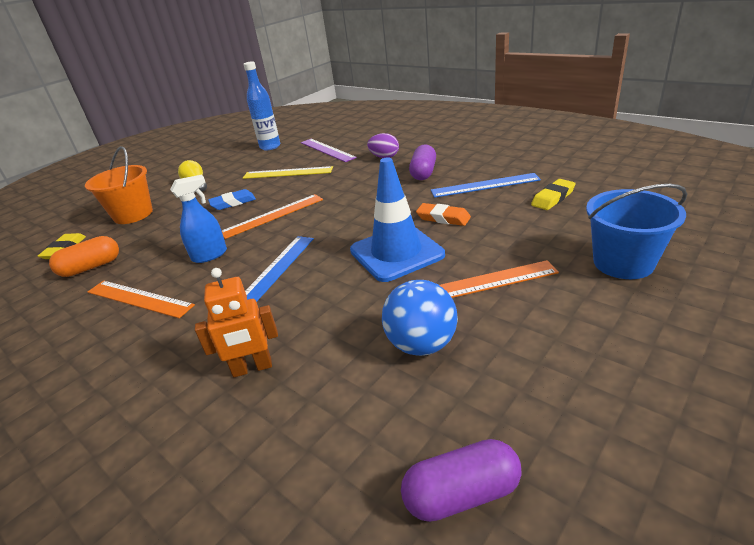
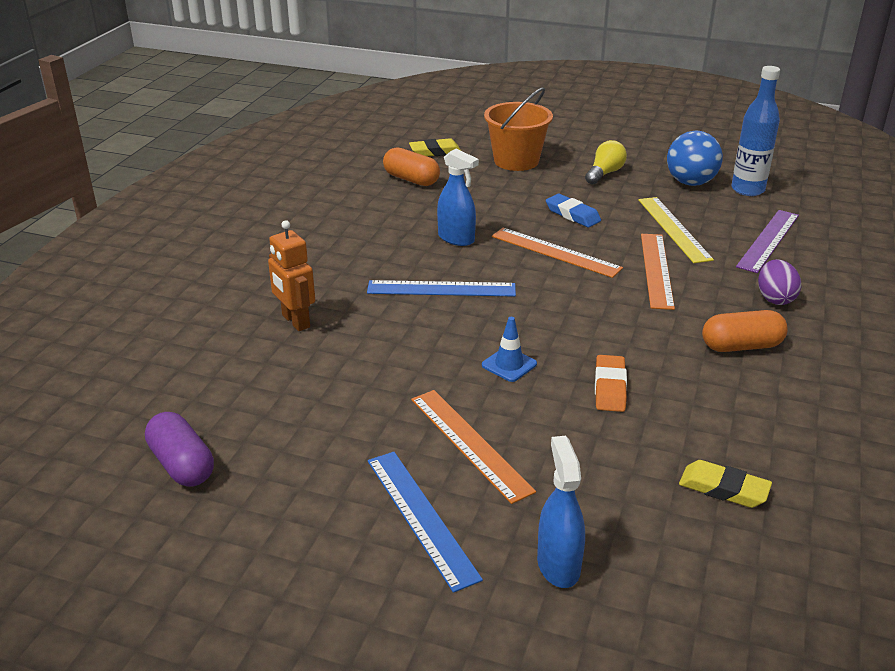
camera: 65 degrees right, 0 degrees up
orange ruler [88,281,195,318] -> orange ruler moved to [641,234,675,310]
blue traffic cone [350,158,445,282] -> blue traffic cone [482,317,537,382], size x0.45
blue ball [382,280,458,356] -> blue ball moved to [667,131,723,186]
purple capsule [409,144,436,180] -> orange capsule [702,310,787,352]
blue ruler [431,173,541,198] -> blue ruler moved to [368,452,483,593]
blue bucket [586,184,687,279] -> blue spray bottle [537,436,585,588]

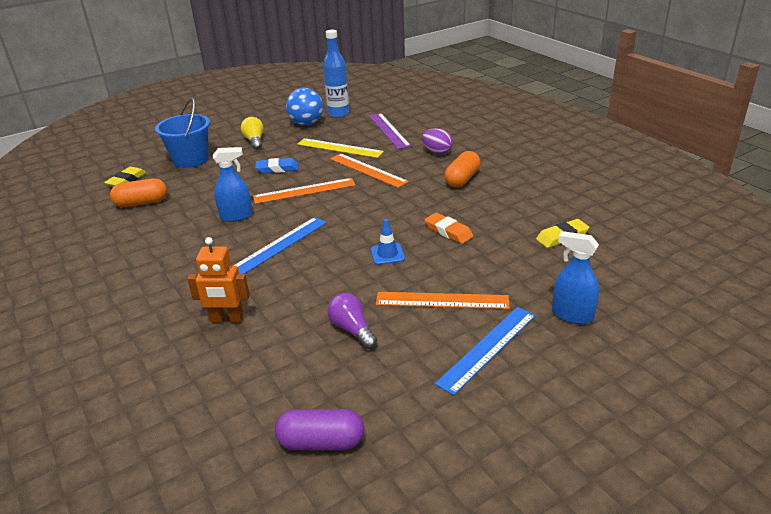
camera: 50 degrees left, 0 degrees up
blue ruler [368,452,483,593] -> blue ruler turned 60 degrees counterclockwise [435,307,536,395]
orange bucket [484,87,553,171] -> blue bucket [155,98,210,168]
none -> purple light bulb [327,293,377,349]

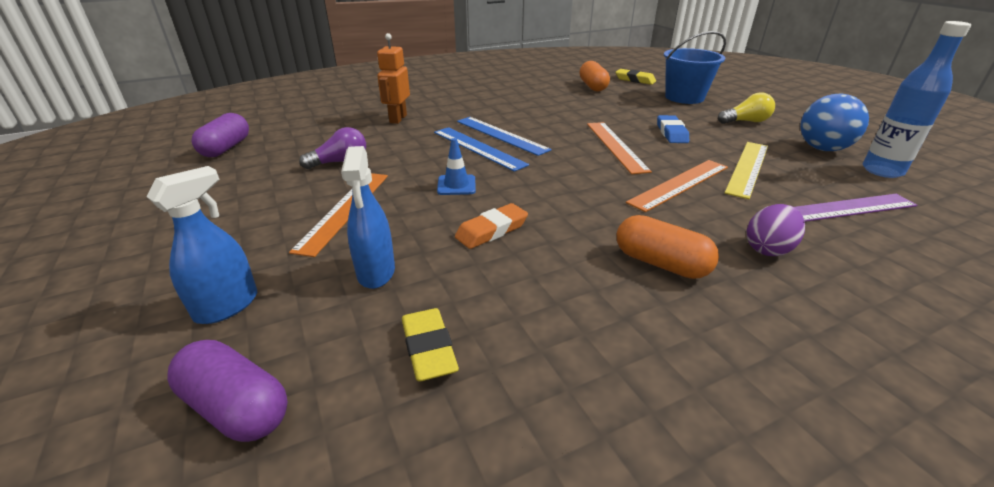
camera: 95 degrees right, 0 degrees up
blue spray bottle [213,147,252,222] -> blue spray bottle moved to [341,146,395,289]
blue ruler [435,307,536,395] -> blue ruler moved to [434,127,529,172]
none -> purple capsule [167,340,288,442]

